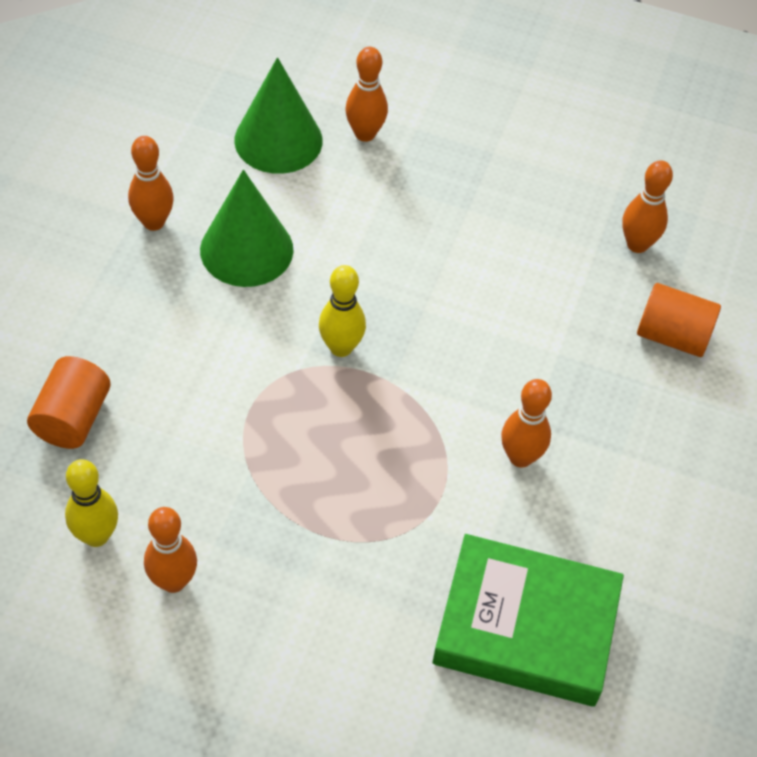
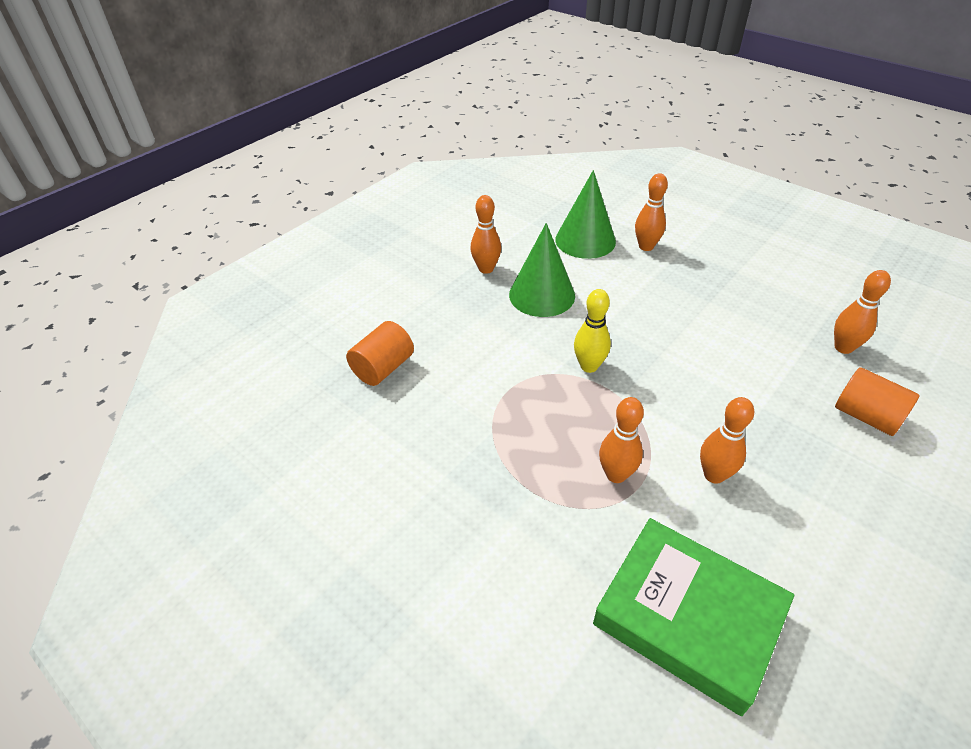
camera: 25 degrees right, 10 degrees down
yellow bowling pin [65,459,118,547] -> none
orange bowling pin [144,507,197,593] -> orange bowling pin moved to [599,397,644,483]

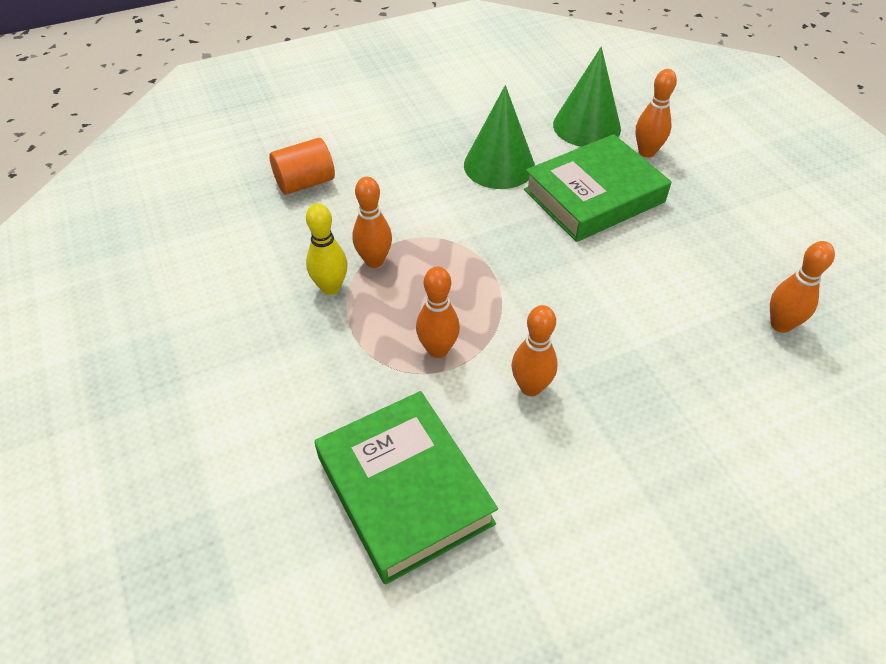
camera: 25 degrees right, 5 degrees up
orange bowling pin [471,195,501,274] -> orange bowling pin moved to [352,177,392,268]
yellow bowling pin [574,289,611,373] -> yellow bowling pin moved to [306,203,348,295]
orange cylinder [835,367,920,436] -> none
none -> green book [524,134,672,242]

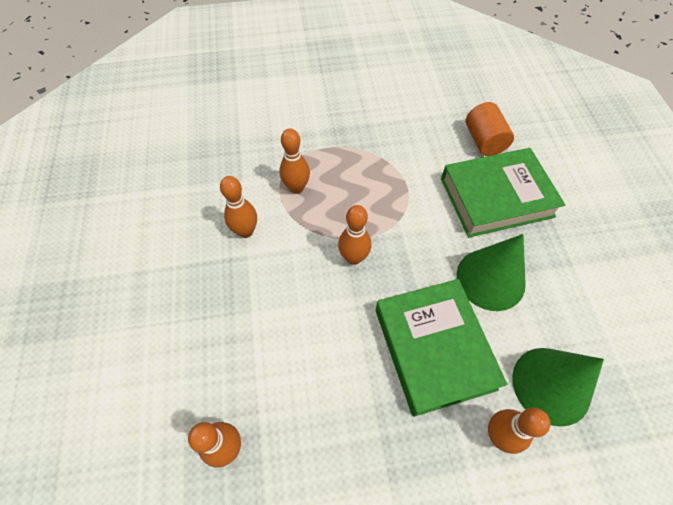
camera: 105 degrees right, 10 degrees up
yellow bowling pin [306,203,348,295] -> none
green book [315,391,498,585] -> green book moved to [441,148,565,238]
orange bowling pin [352,177,392,268] -> orange bowling pin moved to [338,205,371,265]

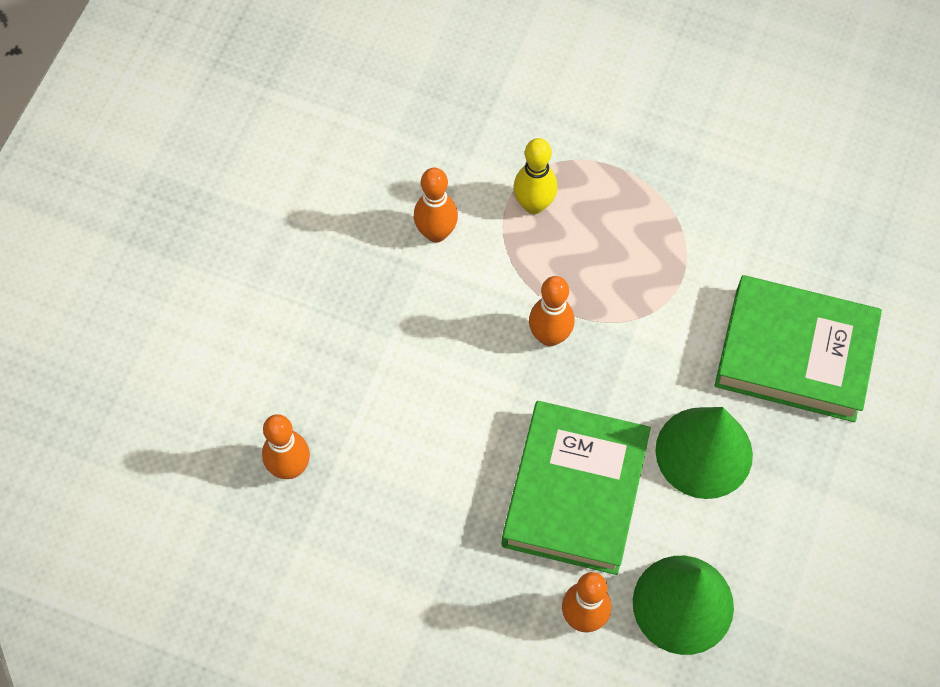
camera: 30 degrees right, 5 degrees up
orange bowling pin [280,129,310,194] -> yellow bowling pin [514,138,557,214]
orange cylinder [466,102,514,156] -> none

